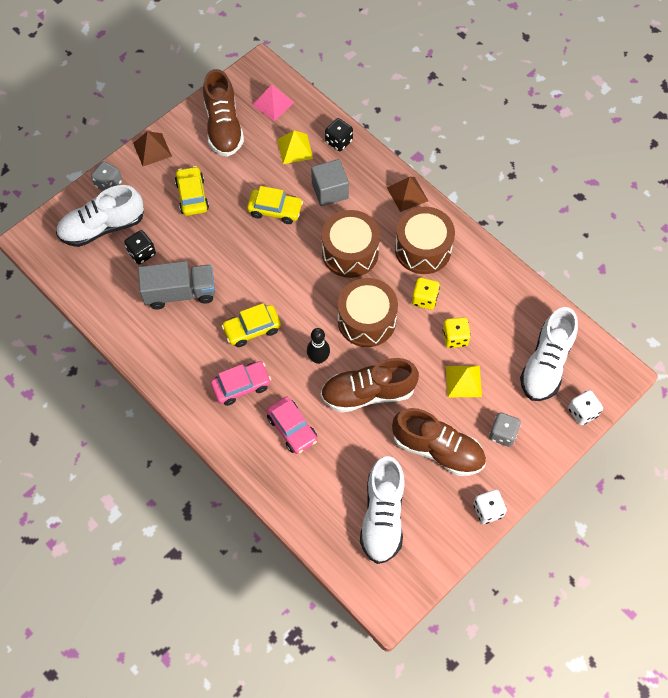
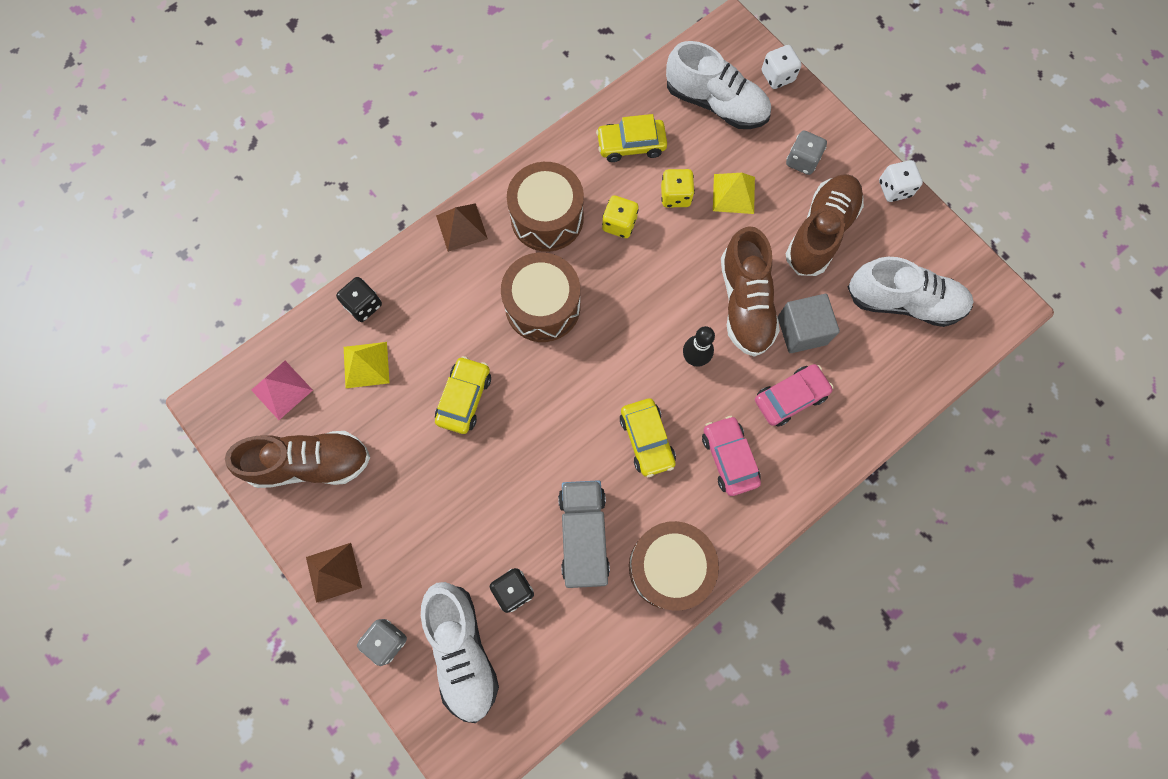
camera: 85 degrees left, 10 degrees up
yellow car [175,166,209,216] -> yellow car moved to [596,114,667,162]
grey cube [311,159,349,206] -> grey cube moved to [778,294,840,353]
brown drum [338,278,398,347] -> brown drum moved to [629,521,719,611]

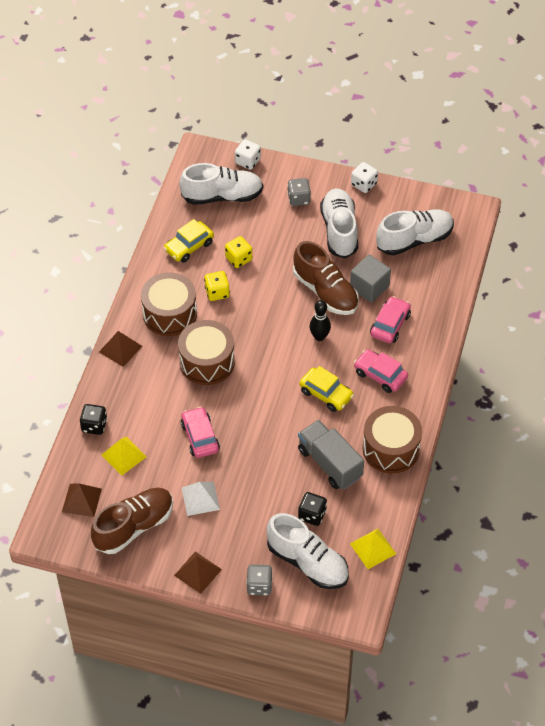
camera: 35 degrees left, 20 degrees down
pink pyramid [251,361,313,420] -> brown pyramid [62,483,102,517]
yellow car [435,356,491,434] -> pink car [181,406,220,458]
yellow pyramid [713,173,755,214] -> yellow pyramid moved to [350,529,396,569]
brown shoe [786,174,864,276] -> white shoe [320,189,358,258]
none -> white pyramid [182,482,220,516]

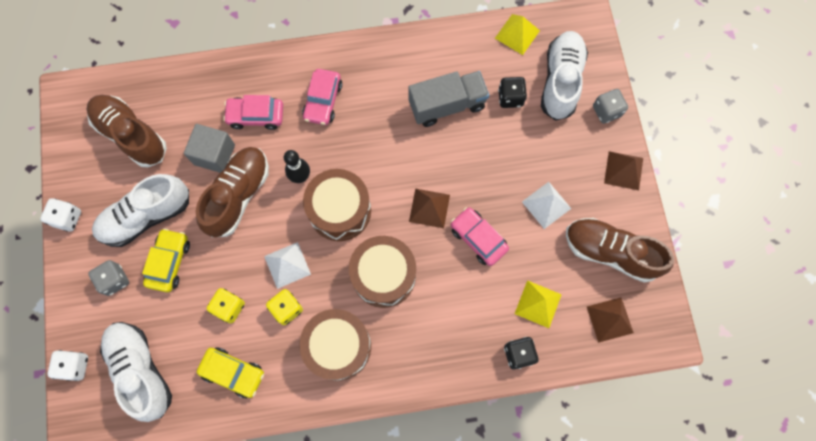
camera: 115 degrees left, 20 degrees up
brown pyramid [99,331,142,367] -> brown pyramid moved to [409,188,450,228]
pink car [181,406,220,458] -> pink car turned 90 degrees clockwise [451,207,509,266]
grey truck [298,420,364,489] -> grey truck turned 135 degrees counterclockwise [408,71,489,127]
yellow car [299,366,354,412] -> yellow car moved to [142,228,190,292]
brown drum [362,406,422,474] -> brown drum moved to [303,169,371,241]
white shoe [376,209,454,256] -> brown shoe [86,95,167,167]
none -> white pyramid [264,242,311,289]

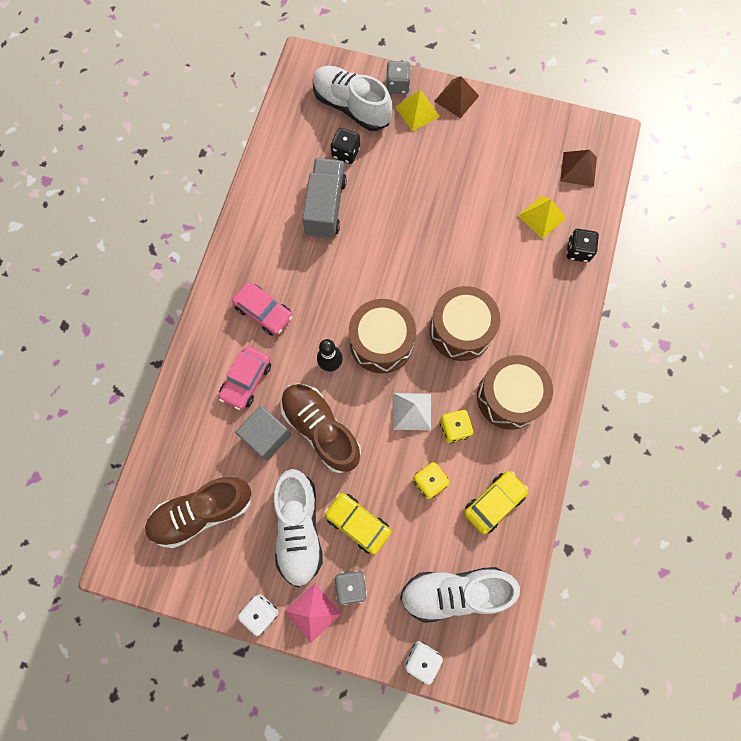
camera: 65 degrees left, 0 degrees up
brown pyramid [409,188,450,228] -> none
pink car [451,207,509,266] -> none
yellow pyramid [495,14,540,55] -> yellow pyramid moved to [395,90,440,131]
white pyramid [522,182,571,229] -> none
brown shoe [566,218,674,283] -> none
none -> pink pyramid [285,583,341,643]

